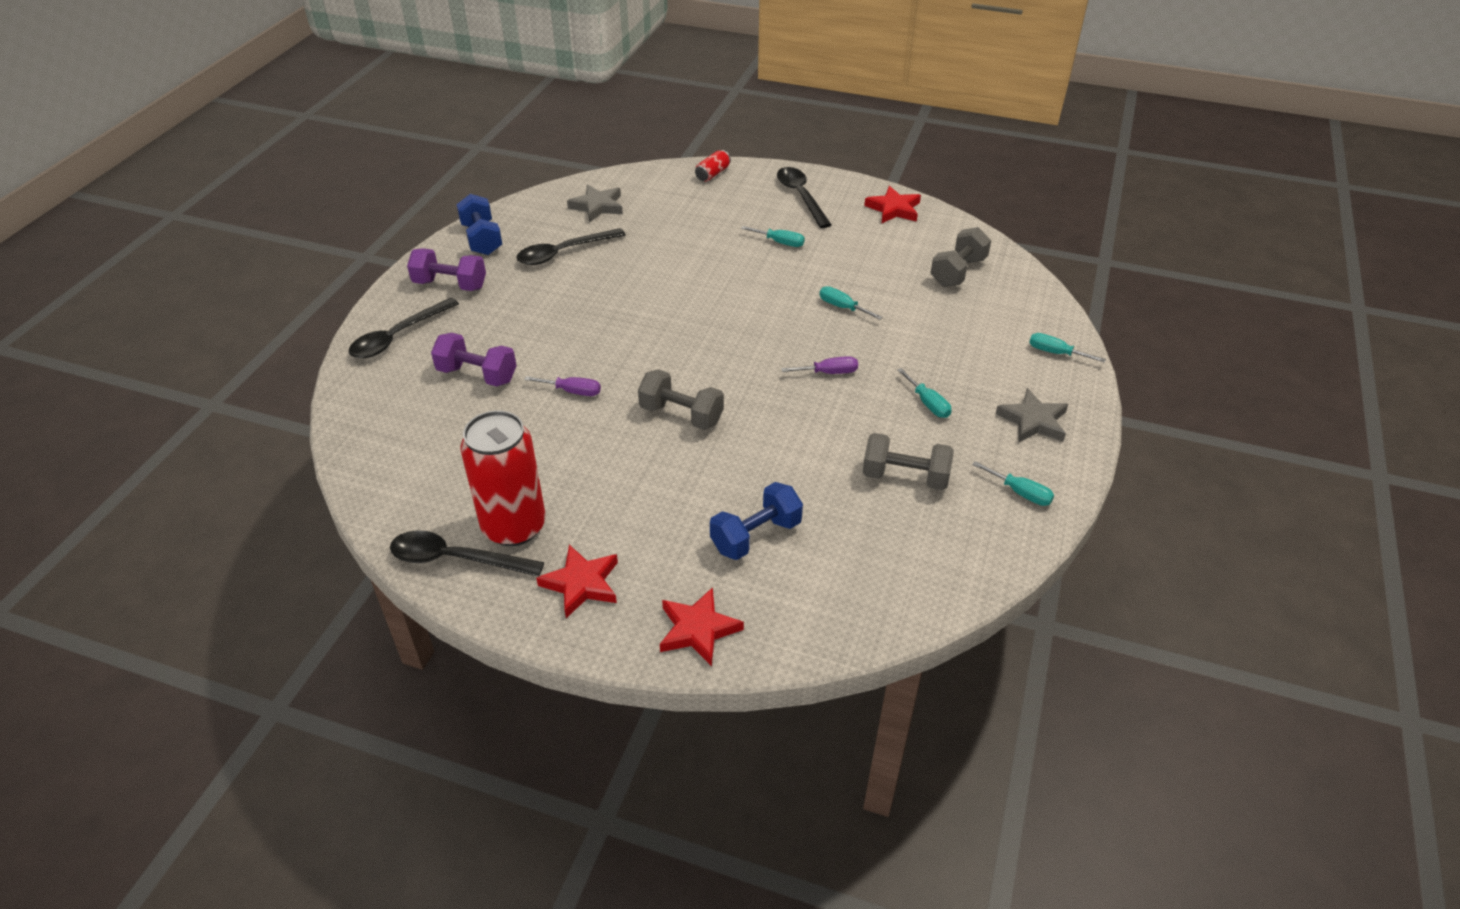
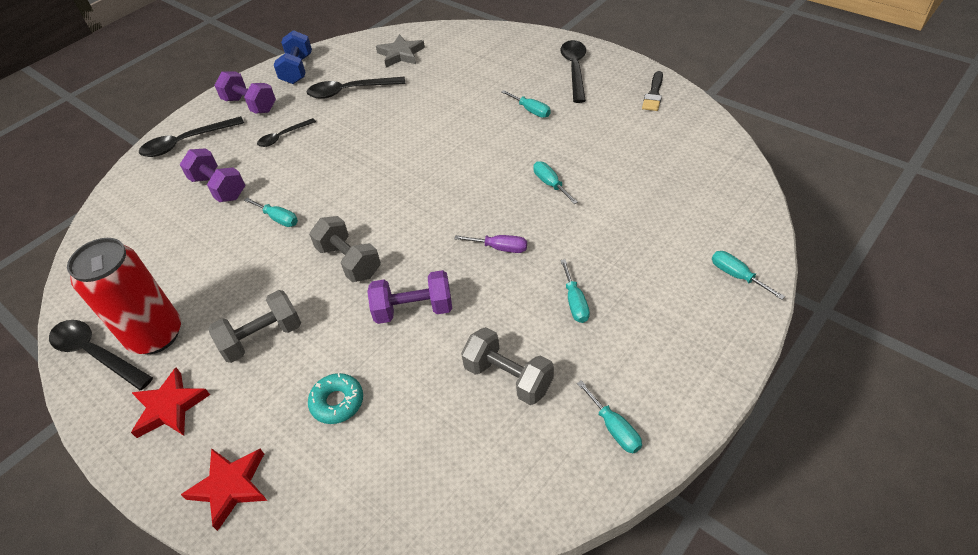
camera: 25 degrees right, 5 degrees up
purple screwdriver [524,376,601,396] -> turquoise screwdriver [244,198,298,227]
red can [695,150,731,182] -> none
blue dumbbell [710,482,803,560] -> turquoise donut [308,373,363,424]
red star [864,186,921,223] -> black brush [642,71,663,111]
grey dumbbell [930,227,991,287] -> grey dumbbell moved to [208,290,301,363]
grey star [996,388,1068,443] -> none
none -> black spoon [257,118,316,147]
none -> purple dumbbell [367,270,452,324]

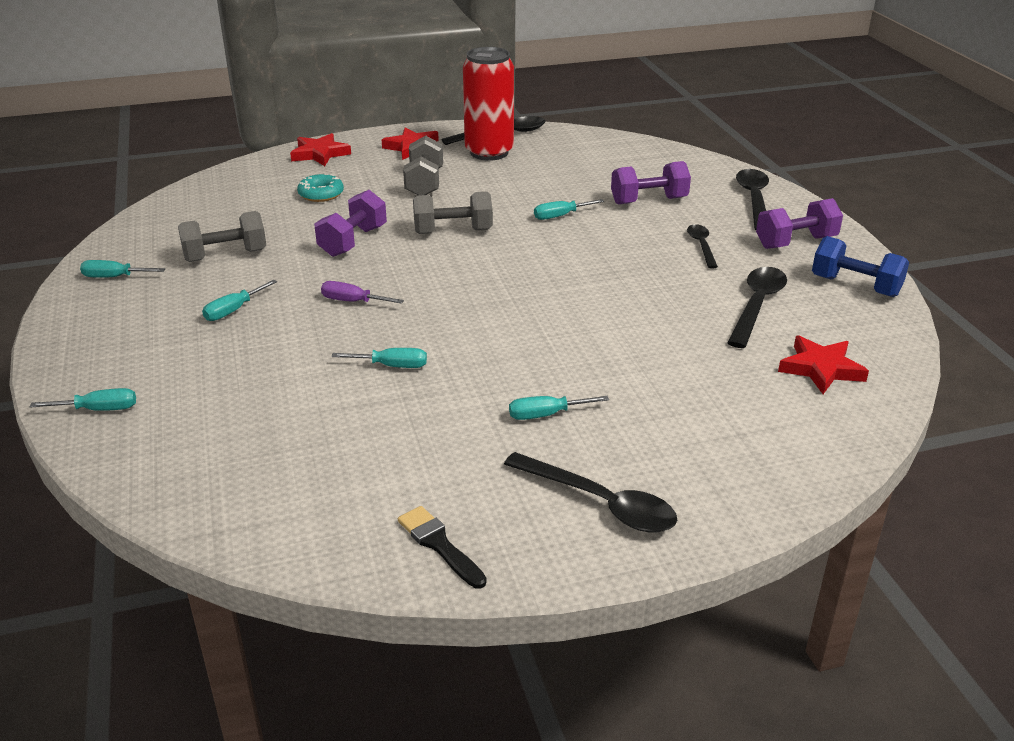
camera: 120 degrees right, 15 degrees down
grey star [376,34,425,68] -> red star [778,336,869,394]
purple screwdriver [454,235,527,253] -> purple screwdriver turned 60 degrees clockwise [321,281,404,304]
turquoise screwdriver [560,259,590,323] -> turquoise screwdriver turned 75 degrees counterclockwise [202,280,277,321]

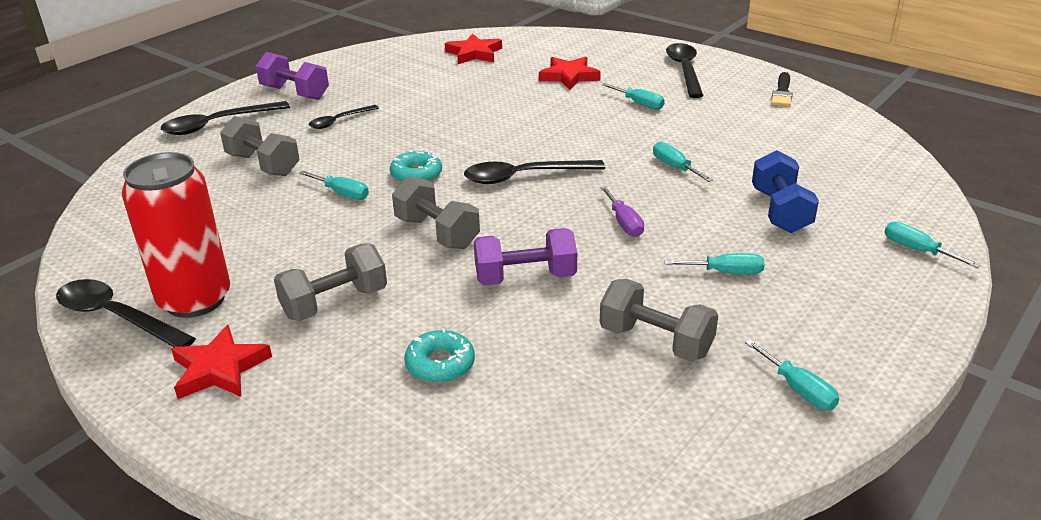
camera: 125 degrees left, 0 degrees up
red star [290,133,351,166] -> red star moved to [539,57,601,90]
purple dumbbell [611,161,691,204] -> grey dumbbell [220,116,300,176]
black spoon [727,267,787,348] -> black spoon moved to [464,160,605,184]
blue dumbbell [812,236,909,297] -> blue dumbbell moved to [752,150,819,233]
none -> turquoise donut [390,150,442,183]

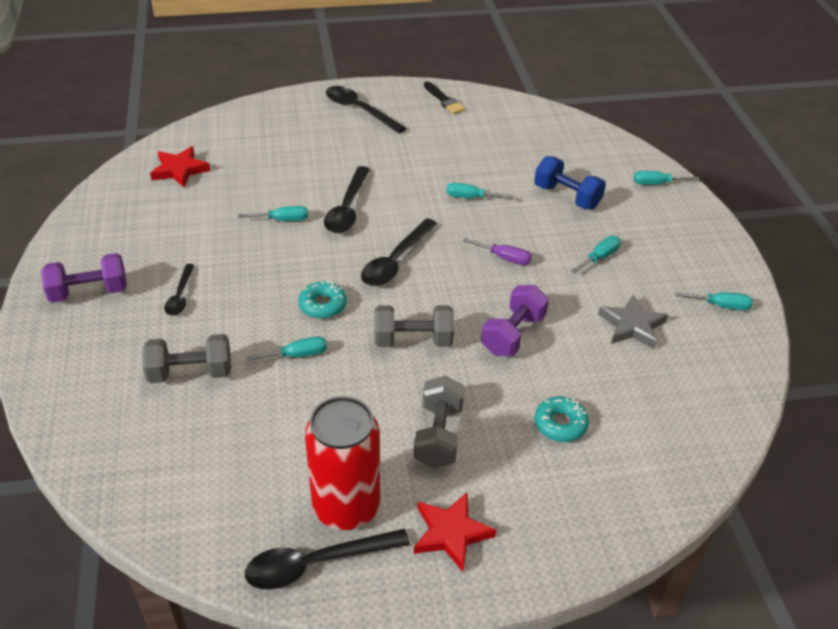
camera: 50 degrees left, 10 degrees up
black spoon [161,101,290,135] -> black spoon moved to [324,166,370,233]
red star [539,57,601,90] -> none
grey dumbbell [600,279,718,362] -> grey star [598,294,668,349]
turquoise screwdriver [602,83,665,110] -> turquoise screwdriver moved to [238,206,308,221]

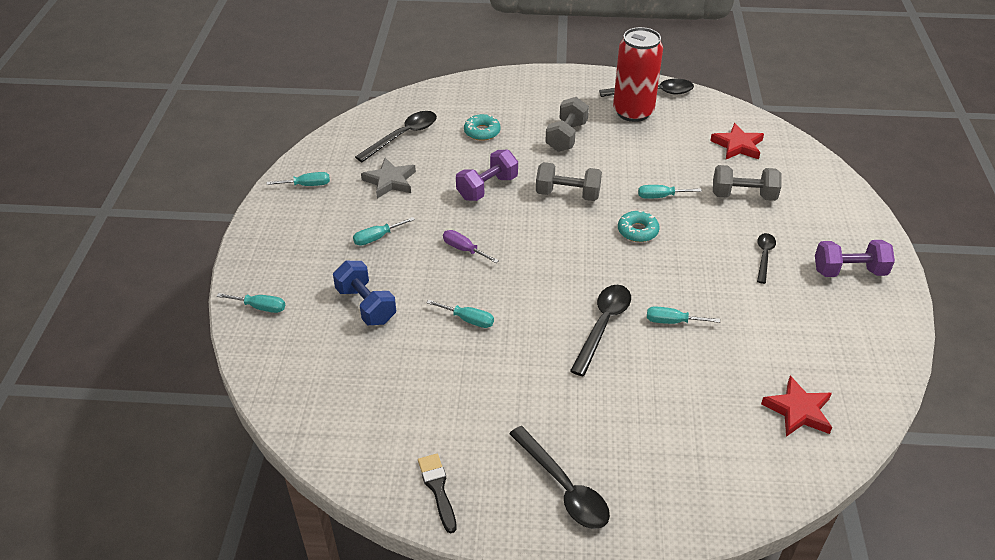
camera: 165 degrees left, 0 degrees up
black spoon [361,218,437,286] -> black spoon moved to [355,111,437,162]
red star [414,493,497,572] -> red star moved to [710,123,764,159]
turquoise screwdriver [675,292,753,310] -> turquoise screwdriver turned 150 degrees clockwise [267,172,330,186]

